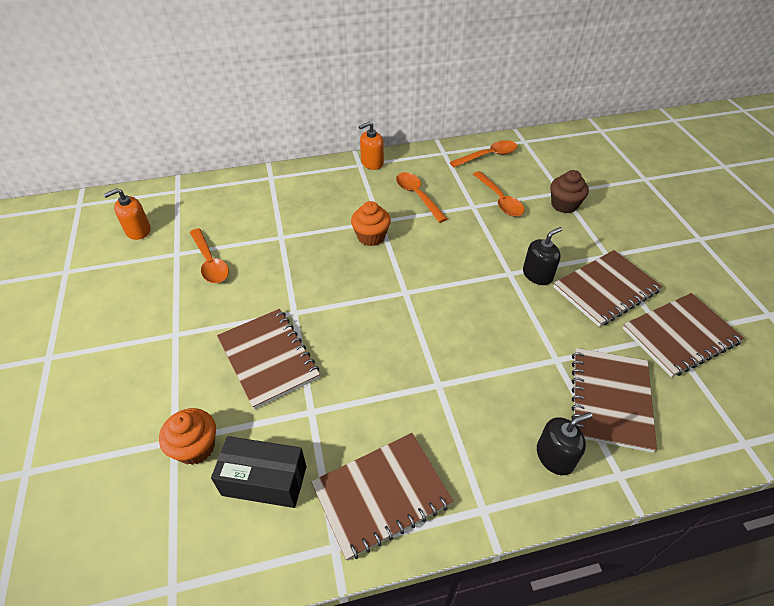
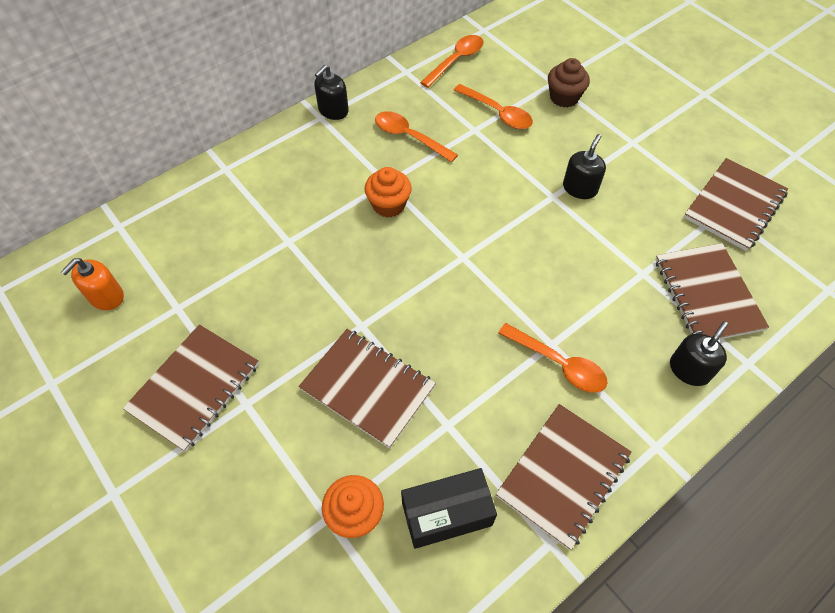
camera: 25 degrees left, 10 degrees up
orange spoon [190,228,229,283] -> orange spoon moved to [499,323,608,393]
orange soap dispenser [359,121,384,170] -> black soap dispenser [314,65,349,120]
brown notebook [553,250,662,327] -> brown notebook moved to [123,324,259,452]

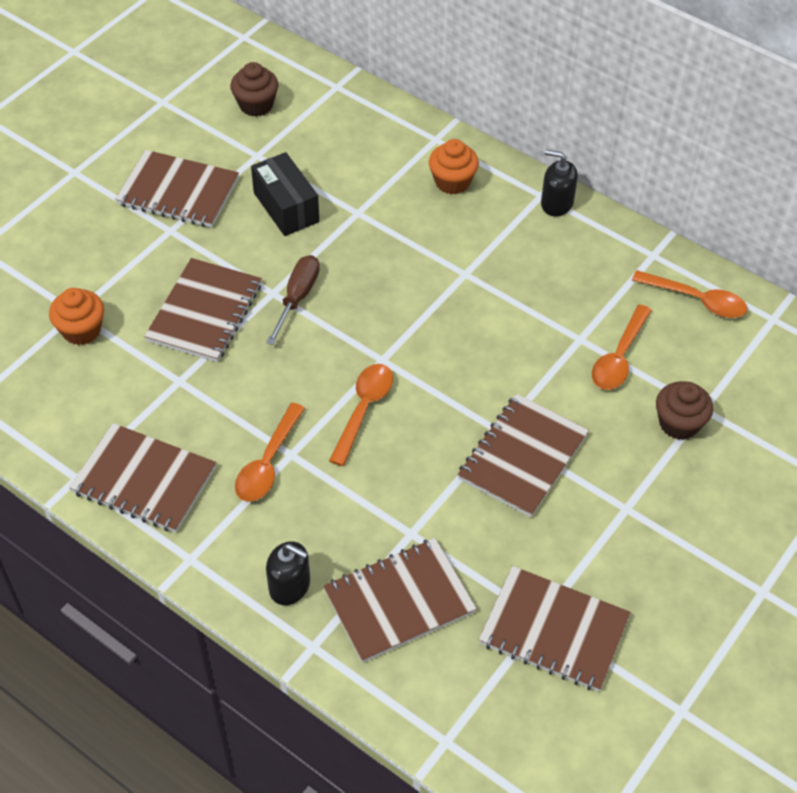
camera: 75 degrees right, 5 degrees down
orange soap dispenser [61,258,124,310] -> brown cupcake [230,62,278,117]
orange cupcake [364,167,412,217] -> orange cupcake moved to [429,139,479,195]
orange spoon [375,111,458,162] -> orange spoon moved to [329,364,393,466]
black box [401,468,497,549] -> black box moved to [251,152,319,236]
black soap dispenser [563,134,606,199] -> brown notebook [458,394,589,517]
none -> brown screwdriver [266,255,320,345]

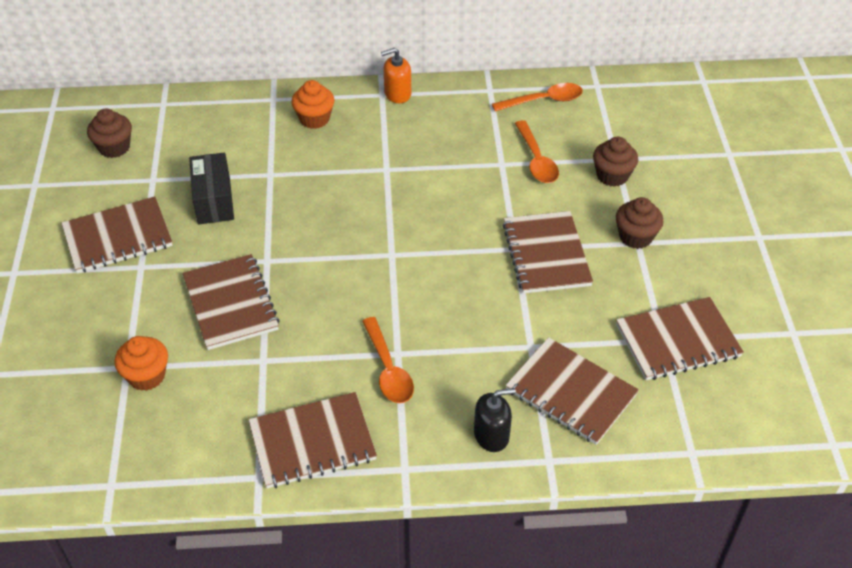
camera: 40 degrees left, 5 degrees down
black box [251,152,319,236] -> black box turned 60 degrees clockwise [189,153,234,225]
brown screwdriver [266,255,320,345] -> none
brown notebook [323,538,477,663] -> brown notebook turned 75 degrees counterclockwise [505,337,639,445]
orange spoon [329,364,393,466] -> none
black soap dispenser [541,150,578,216] -> orange soap dispenser [381,48,411,103]
none -> brown cupcake [616,197,664,249]

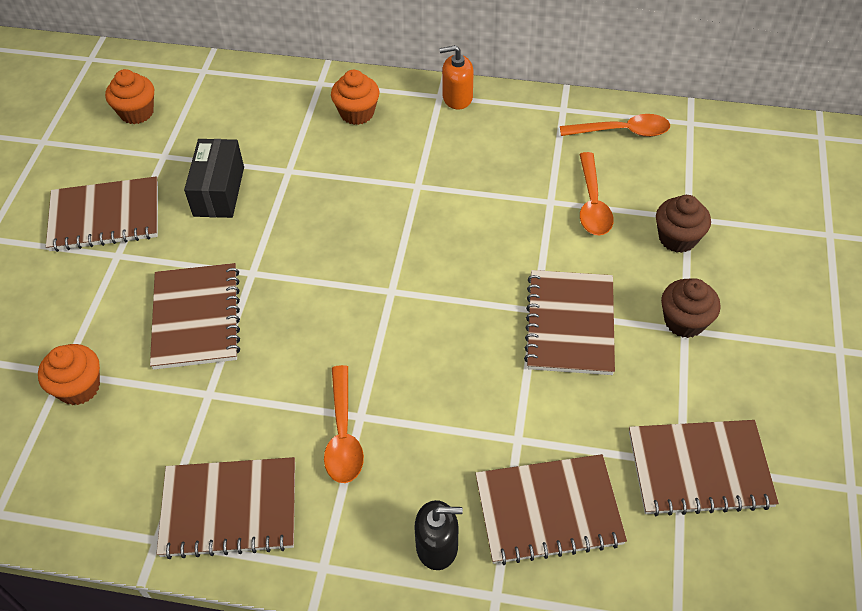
camera: 15 degrees right, 5 degrees up
brown cupcake [87,109,132,158] -> orange cupcake [105,69,154,124]
brown notebook [505,337,639,445] -> brown notebook turned 60 degrees counterclockwise [475,454,627,565]

